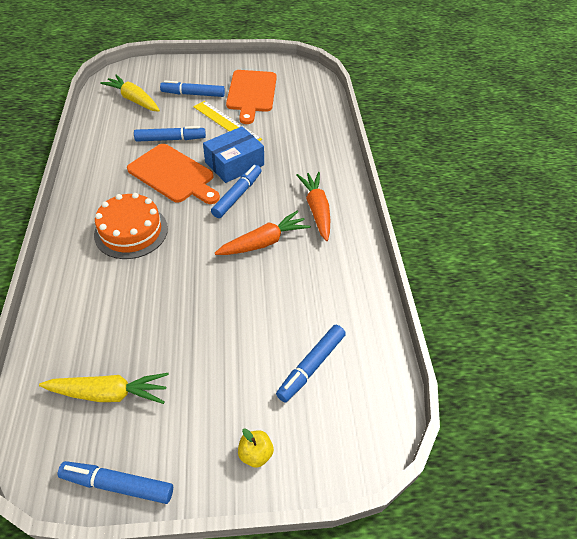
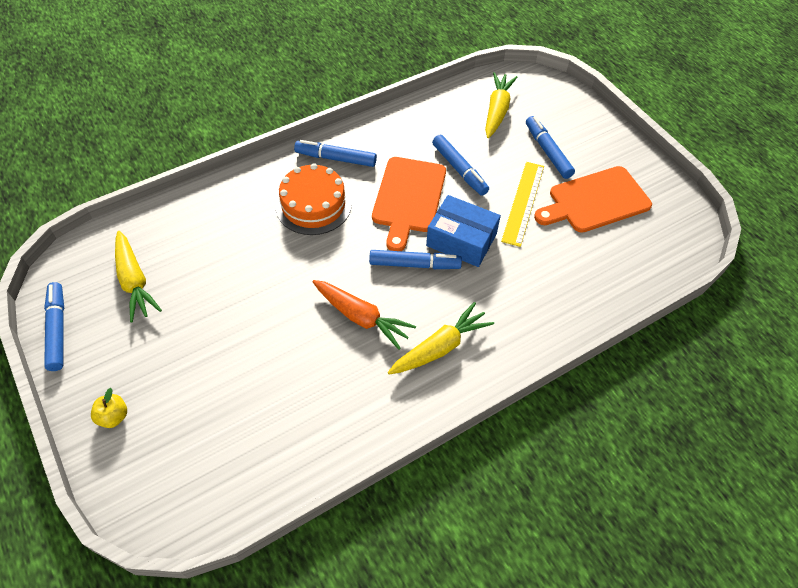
camera: 65 degrees right, 5 degrees up
blue marker [276,325,346,402] -> blue marker moved to [294,140,377,167]
orange carrot [296,172,330,241] -> yellow carrot [388,302,494,375]

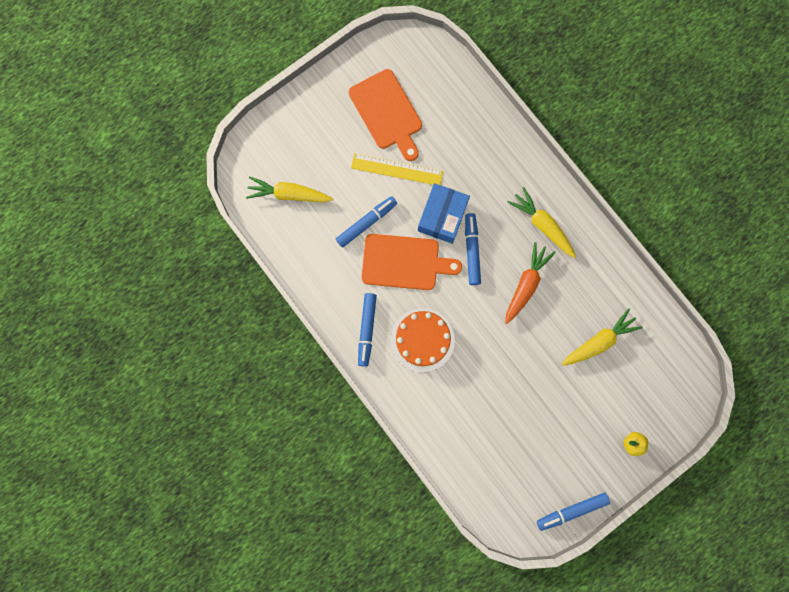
camera: 95 degrees left, 25 degrees up
yellow carrot [115,231,162,322] -> yellow carrot moved to [562,308,643,366]
blue marker [526,116,575,179] -> none

